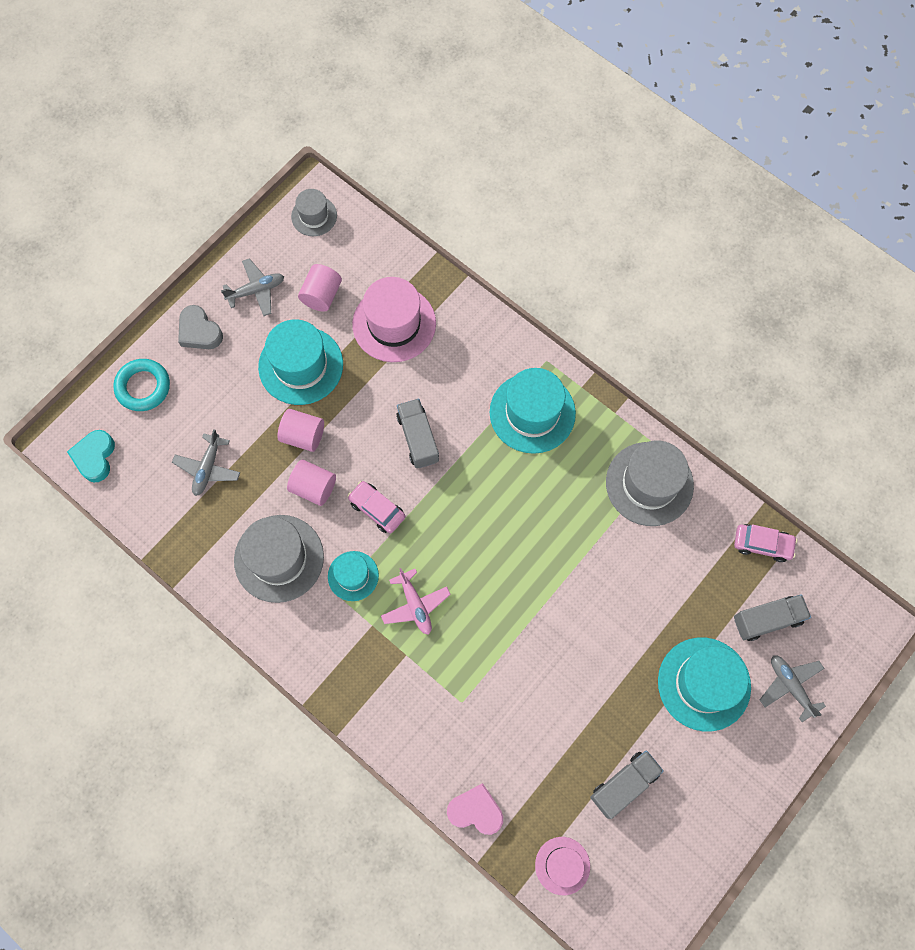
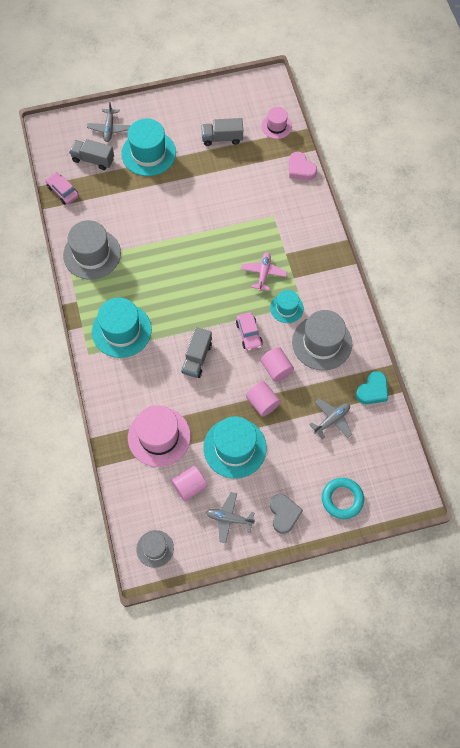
camera: 145 degrees left, 5 degrees down
turquoise heart [67,430,115,482] -> turquoise heart moved to [356,371,388,404]

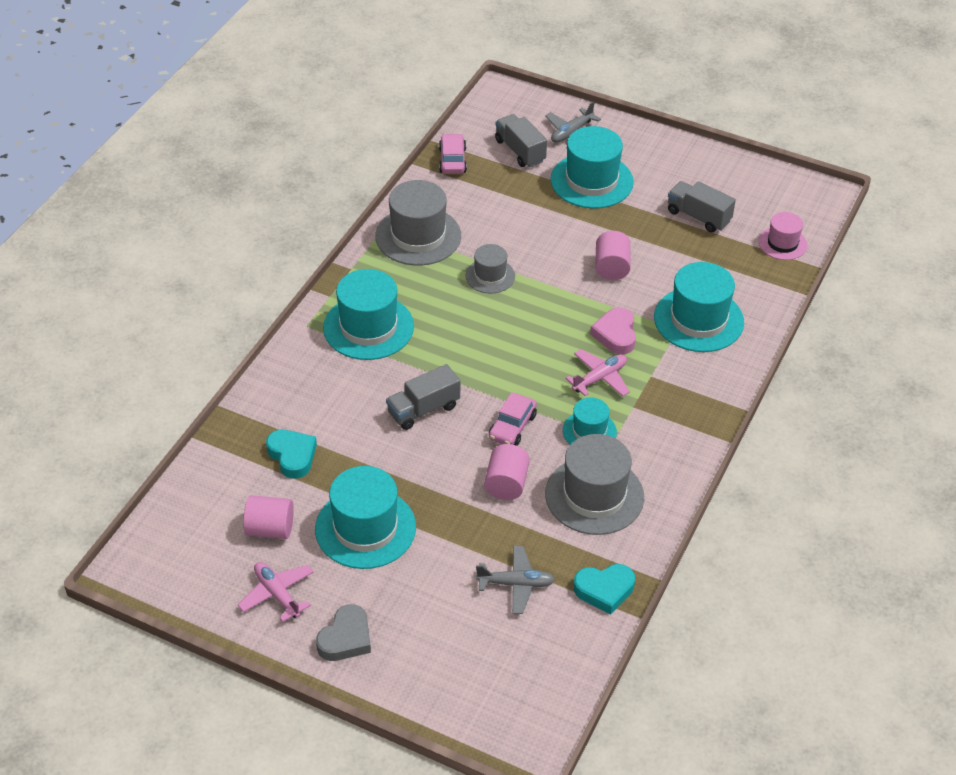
camera: 40 degrees right, 20 degrees down
pink hat [128,405,191,467] -> turquoise heart [266,430,317,479]
grey hat [136,530,174,568] -> grey hat moved to [465,244,515,294]
grey plane [206,492,255,543] -> pink plane [238,562,314,622]
pink cylinder [246,381,281,417] -> pink cylinder moved to [595,231,631,280]
pink heart [289,152,317,180] -> pink heart moved to [590,307,636,354]
turquoise ring [322,478,364,519] -> none
none -> turquoise hat [654,262,744,352]

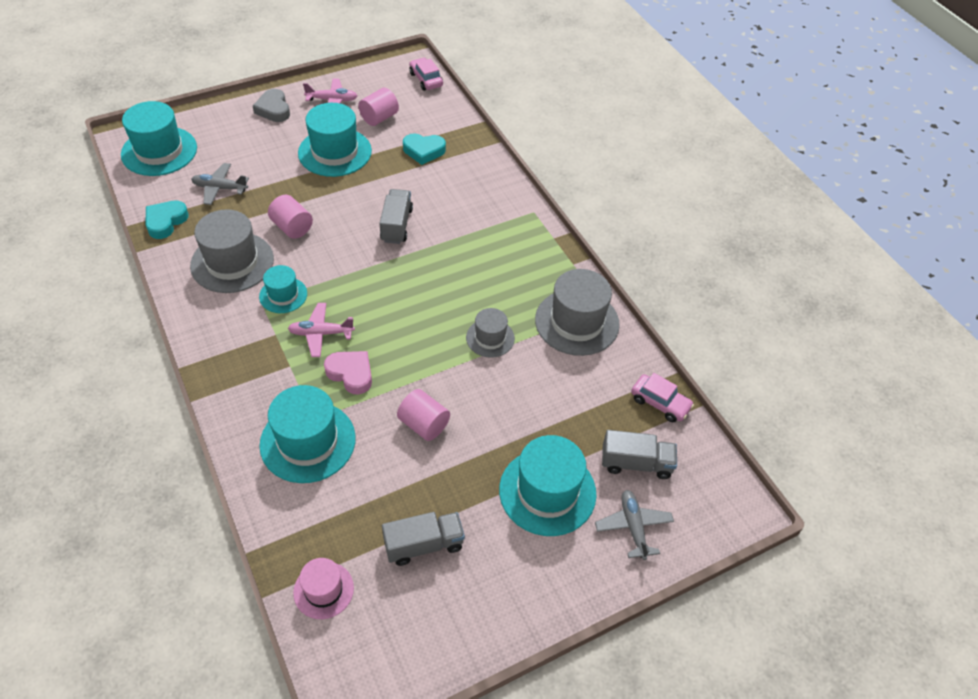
camera: 125 degrees right, 5 degrees up
turquoise hat [323,269,414,360] -> turquoise hat moved to [121,101,197,176]
grey plane [476,546,555,614] -> grey plane turned 60 degrees clockwise [191,163,249,205]
pink car [489,392,537,446] -> pink car moved to [409,58,443,91]
pink plane [566,349,630,396] -> pink plane turned 90 degrees clockwise [288,303,355,357]

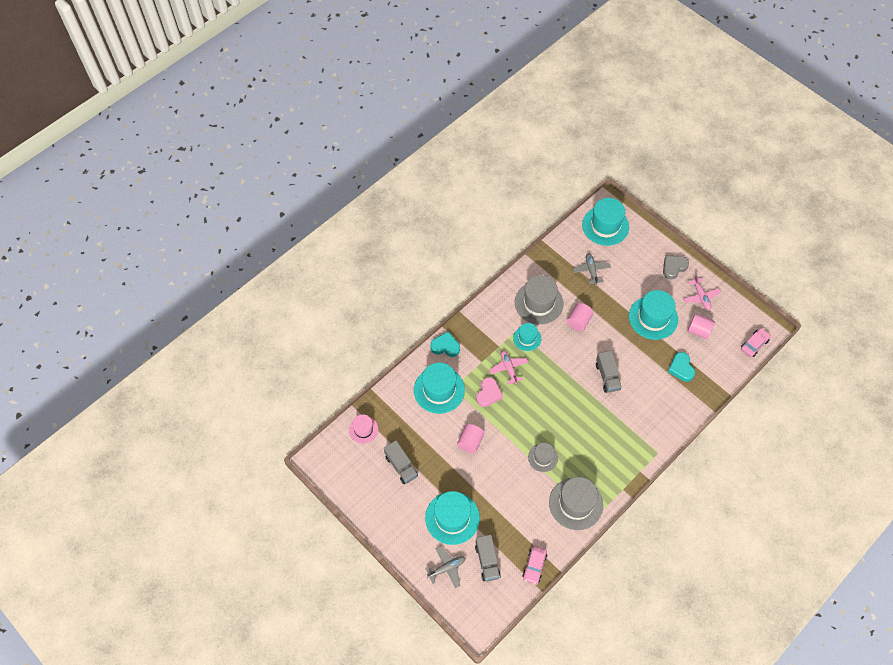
camera: 75 degrees right, 10 degrees up
turquoise heart [146,201,189,239] -> turquoise heart moved to [431,332,460,357]
grey truck [379,189,413,244] -> grey truck turned 90 degrees clockwise [596,351,622,393]

